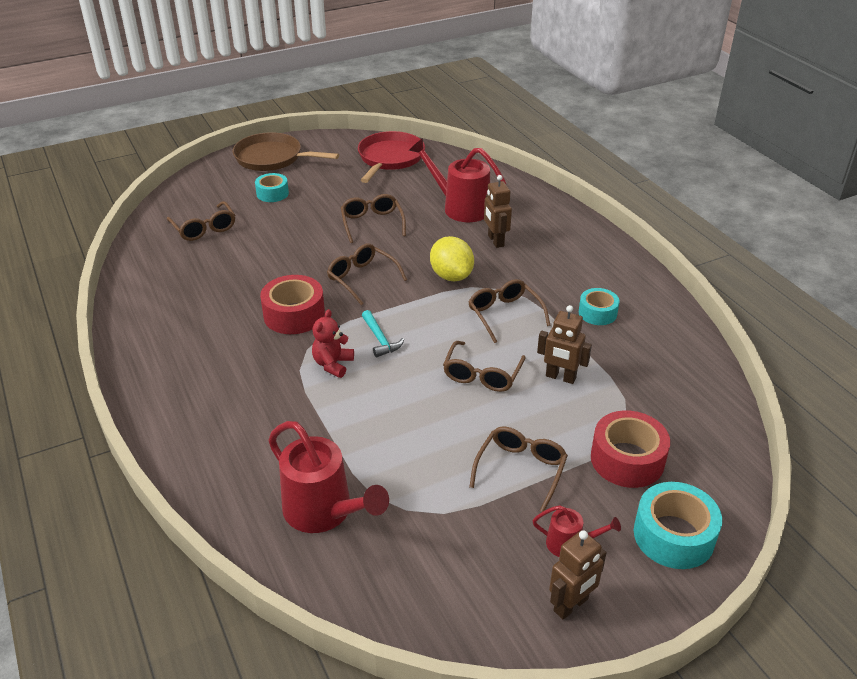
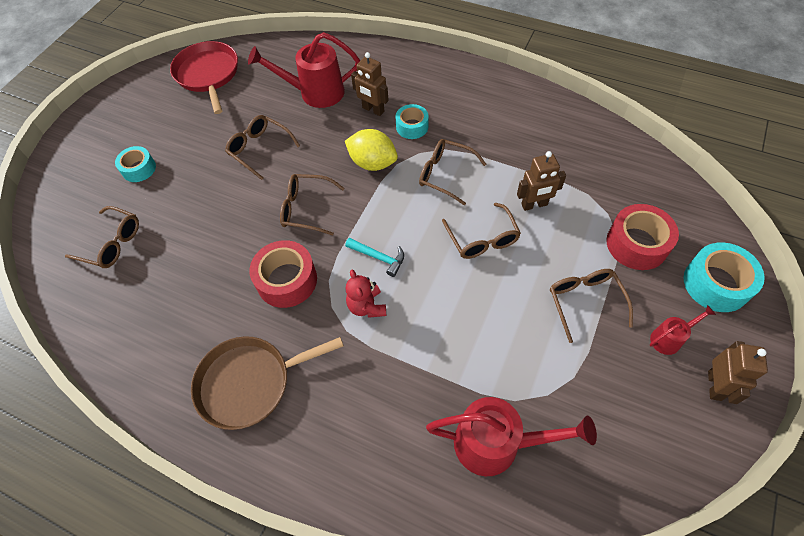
camera: 35 degrees left, 20 degrees up
brown pan [233,132,339,171] -> brown pan moved to [191,336,344,430]
turquoise tape [579,288,620,325] -> turquoise tape moved to [395,104,429,139]

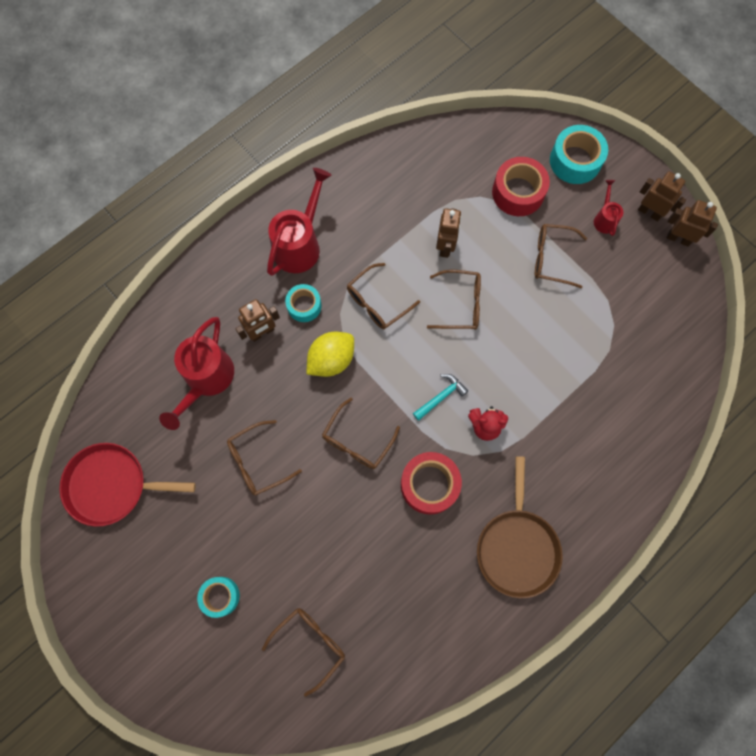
camera: 70 degrees left, 15 degrees up
red watering can [426,397,597,476] -> red watering can moved to [267,168,332,276]
none -> brown robot [667,200,718,247]

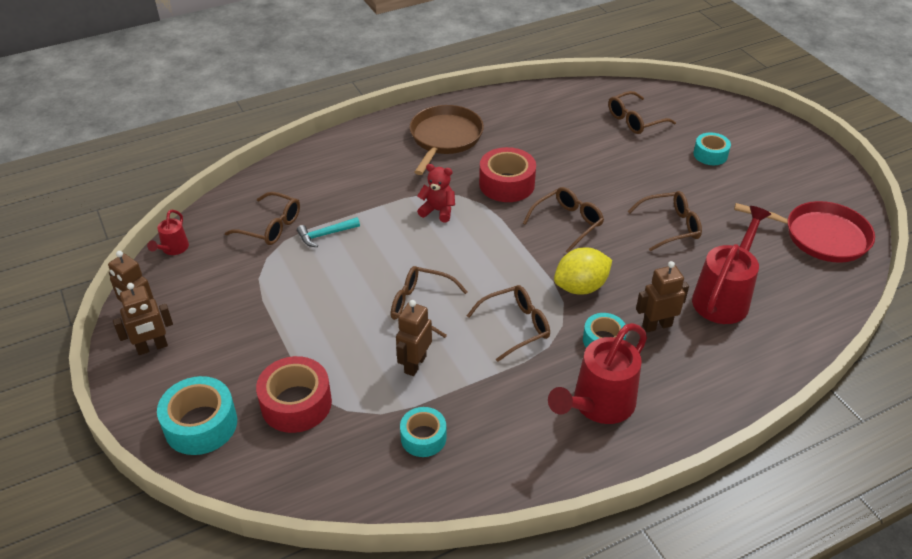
camera: 165 degrees left, 30 degrees down
turquoise hammer [413,374,468,421] -> turquoise hammer moved to [297,217,360,247]
brown glasses [535,224,587,288] -> brown glasses moved to [225,192,300,245]
red watering can [594,180,623,236] -> red watering can moved to [147,210,189,255]
brown robot [638,171,686,222] -> brown robot turned 75 degrees counterclockwise [113,283,173,355]
none -> turquoise tape [400,407,447,457]

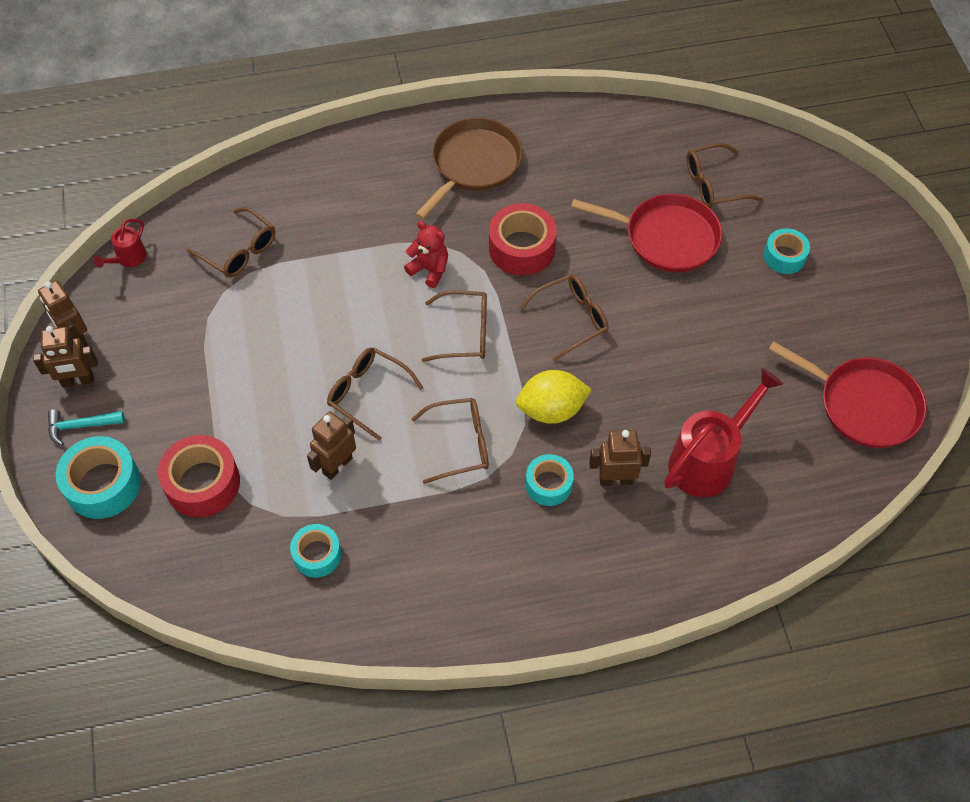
camera: 15 degrees right, 15 degrees up
turquoise hammer [297,217,360,247] -> turquoise hammer moved to [48,410,125,446]
red watering can [548,323,647,424] -> none
brown glasses [628,191,702,251] -> brown glasses moved to [422,290,487,362]
none -> red pan [571,194,722,272]

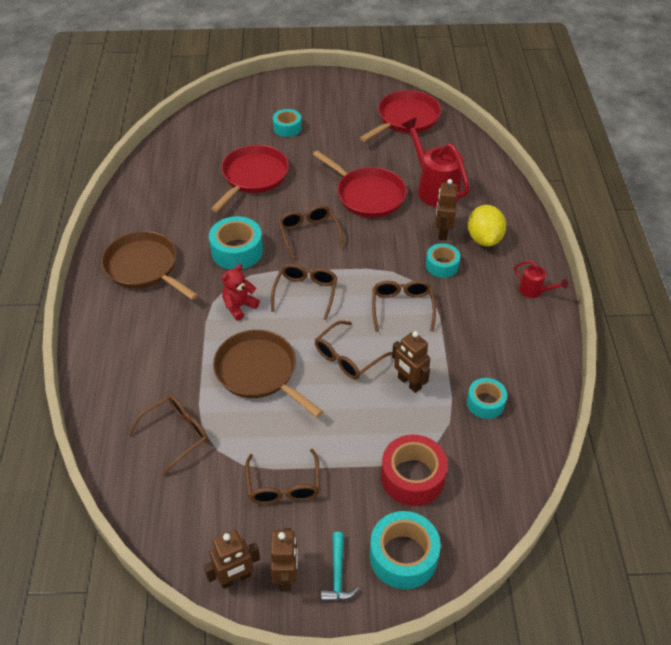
camera: 80 degrees left, 10 degrees down
red watering can [94,219,147,268] -> red watering can moved to [514,260,568,298]
red tape [489,203,557,276] -> turquoise tape [209,216,263,269]
yellow lemon [516,370,592,424] -> yellow lemon moved to [468,205,506,247]
brown glasses [686,143,763,208] -> brown glasses moved to [245,449,320,504]
none -> brown pan [213,330,323,417]
none -> red pan [313,150,407,218]

